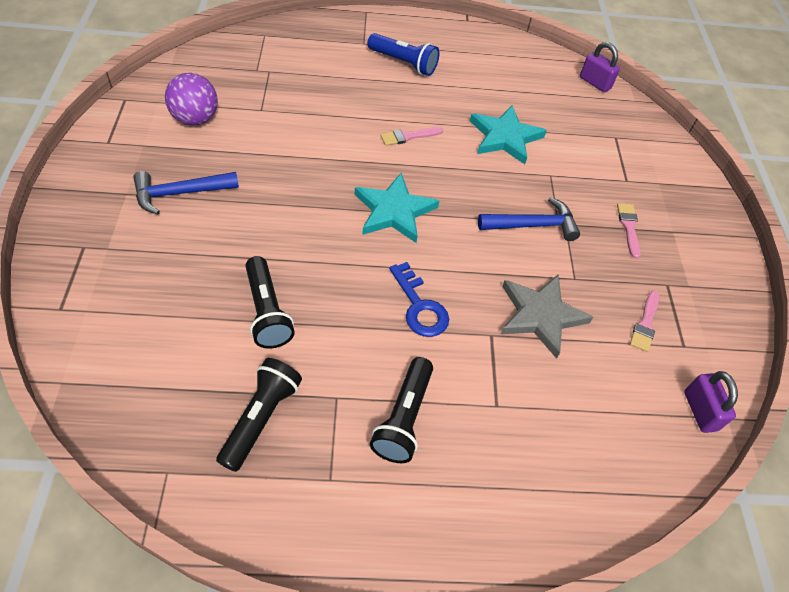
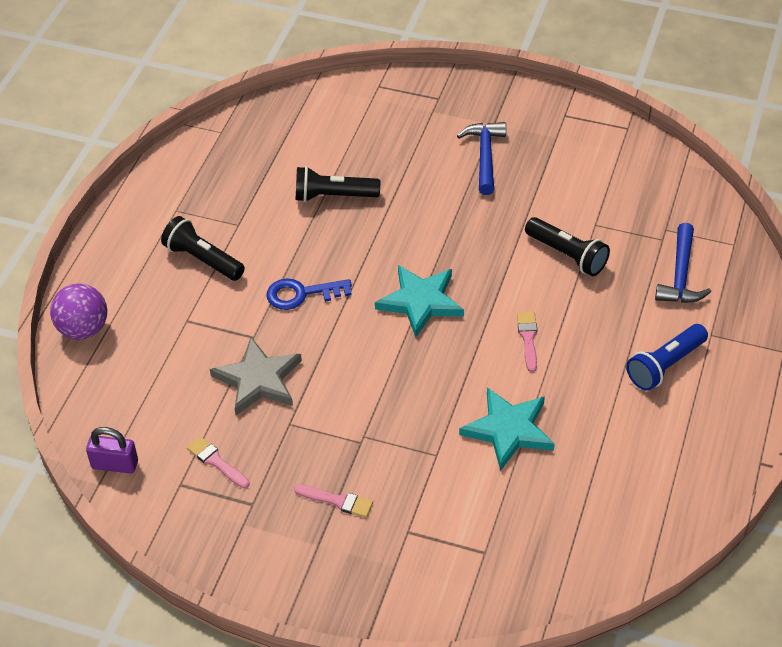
camera: 115 degrees right, 5 degrees down
purple ball [165,73,218,126] -> purple ball moved to [50,283,107,340]
black flashlight [216,358,302,472] -> black flashlight moved to [525,217,610,276]
blue hammer [478,197,580,241] -> blue hammer moved to [655,223,711,303]
purple padlock [580,42,620,92] -> none

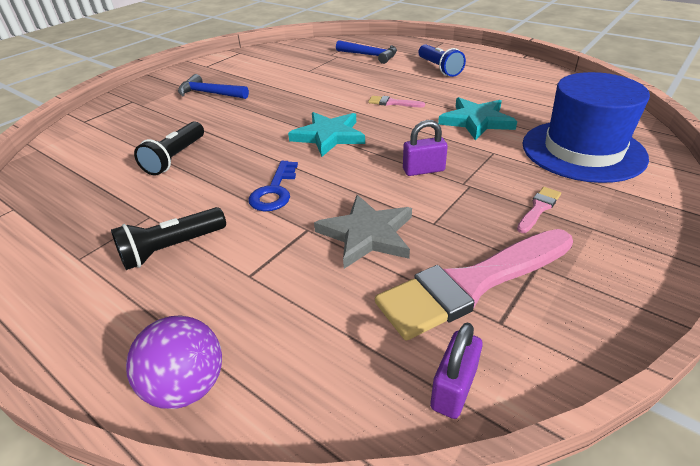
camera: 70 degrees left, 10 degrees down
pink brush [187,436,250,489] -> pink brush [375,229,573,340], size x2.41
black flashlight [525,217,610,276] -> none
none -> purple padlock [403,120,448,176]
none -> blue hat [523,72,650,183]

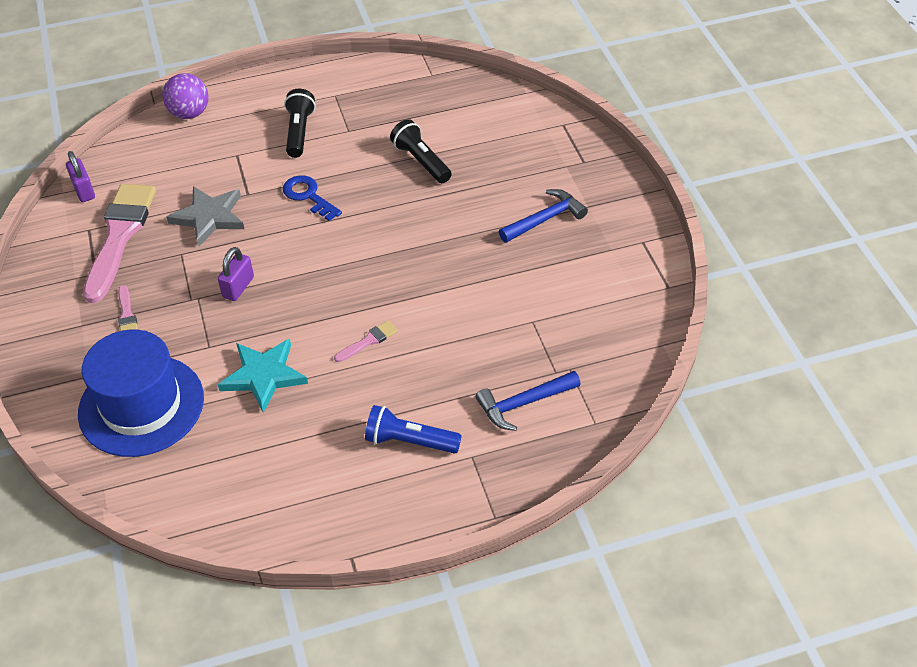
camera: 125 degrees right, 10 degrees up
turquoise star [288,112,365,157] -> none

